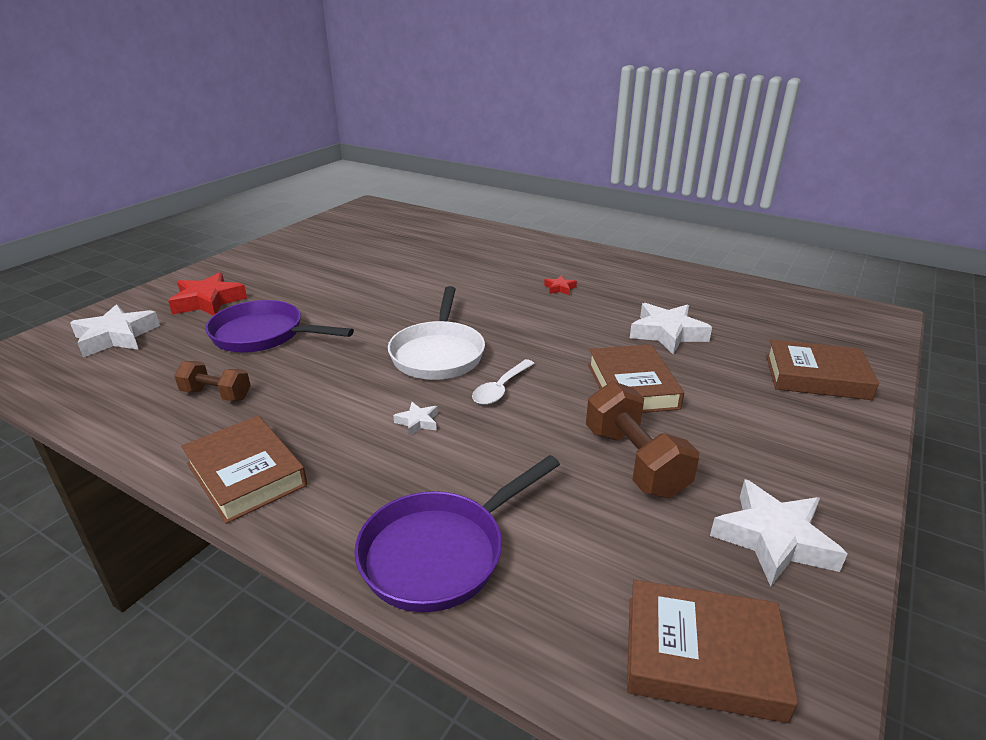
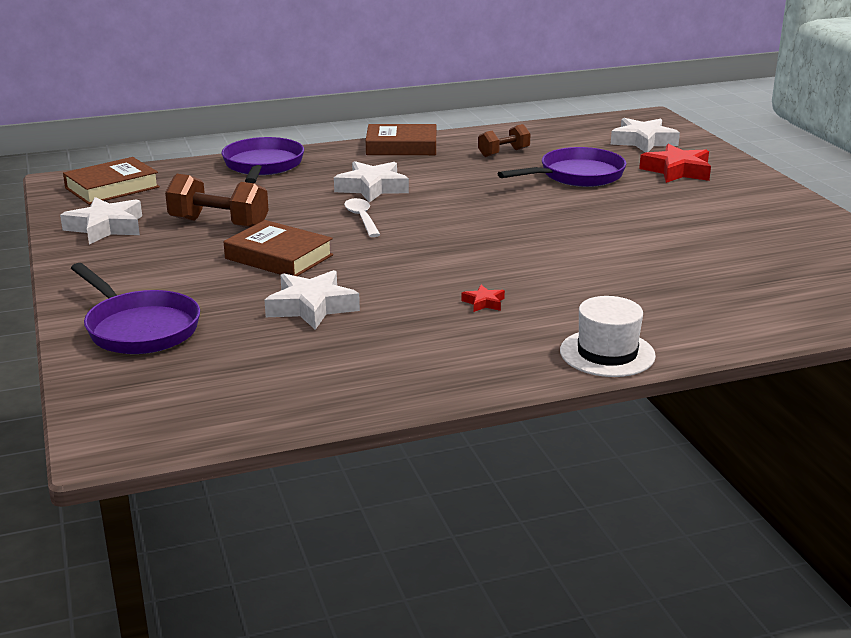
camera: 130 degrees right, 5 degrees down
white pan [388,286,485,380] -> none
white star [393,402,438,436] -> white star [334,161,409,203], size x2.11
brown book [766,340,879,400] -> purple pan [71,263,200,354]
none -> white hat [560,296,656,377]

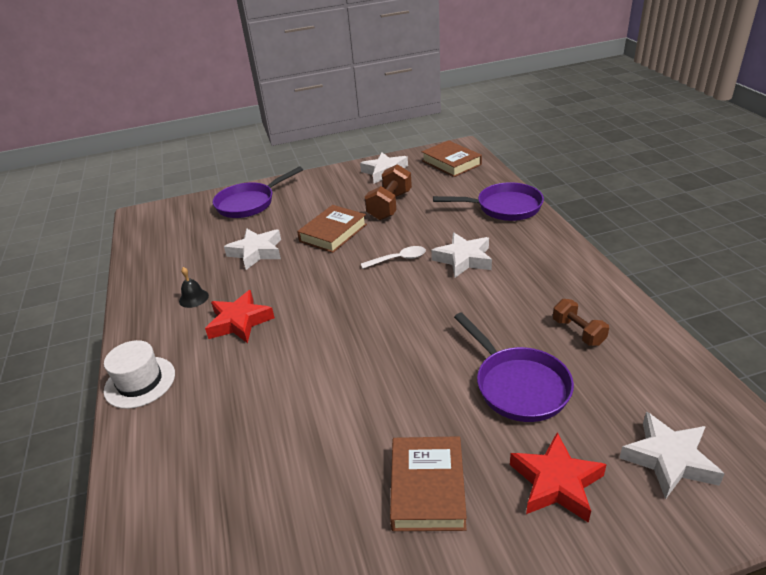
camera: 95 degrees right, 10 degrees up
brown book [366,124,436,155] -> brown book moved to [390,436,467,531]
red star [461,285,505,312] -> red star [205,290,275,343], size x2.11
none -> black bell [179,267,209,308]

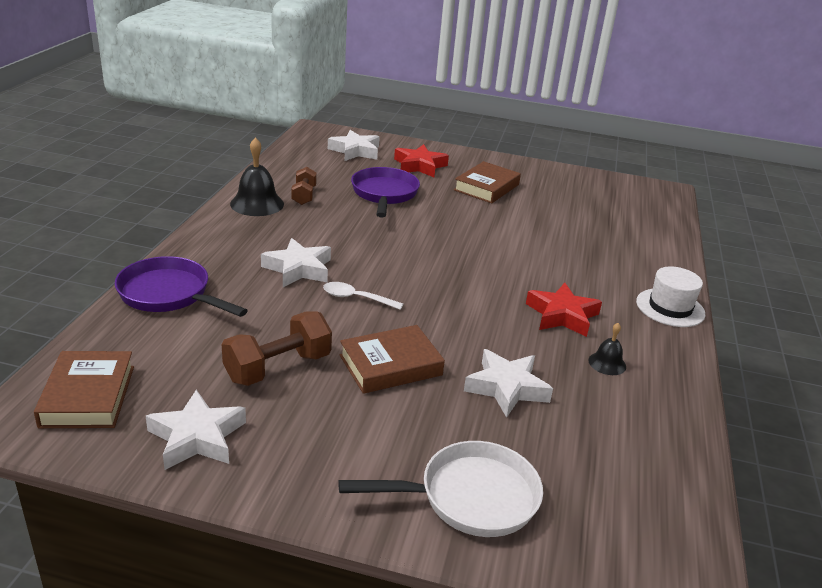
camera: 155 degrees left, 5 degrees down
purple pan [213,166,303,218] -> white pan [338,441,543,537]
none -> black bell [230,137,284,216]

